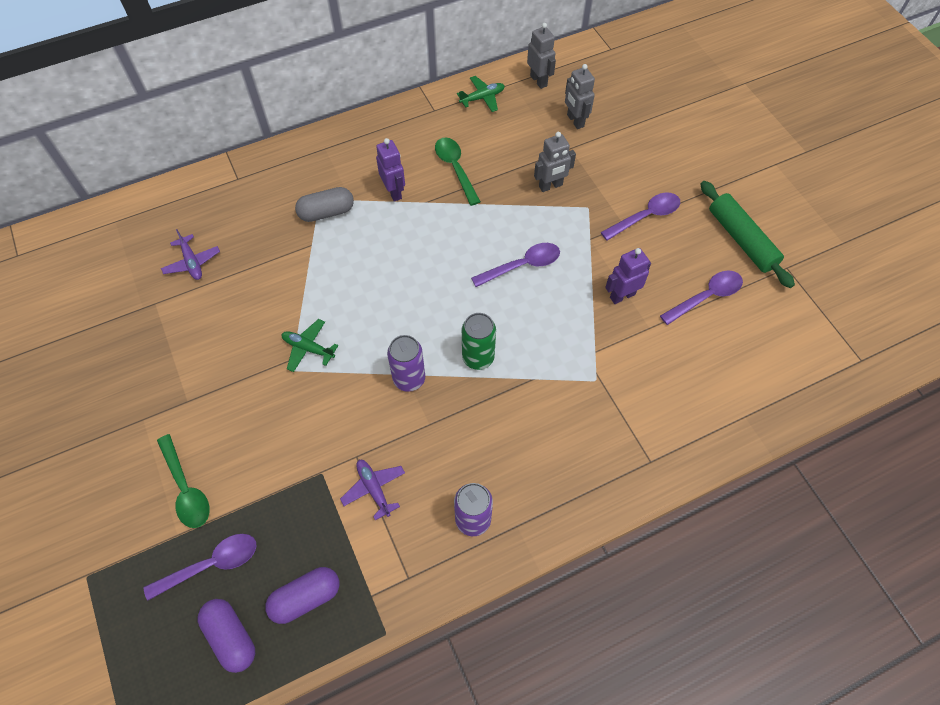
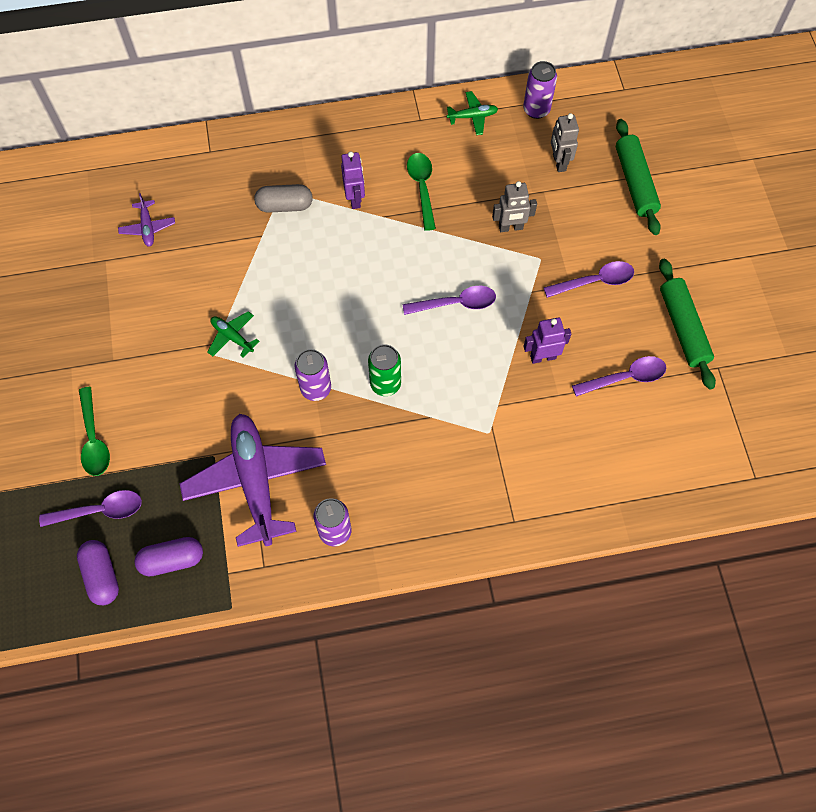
camera: 15 degrees right, 5 degrees up
purple plane [340,460,405,520] -> purple plane [180,414,326,547], size x2.28
grey robot [527,23,556,89] -> purple can [523,61,557,119]
none -> green rolling pin [616,119,661,235]

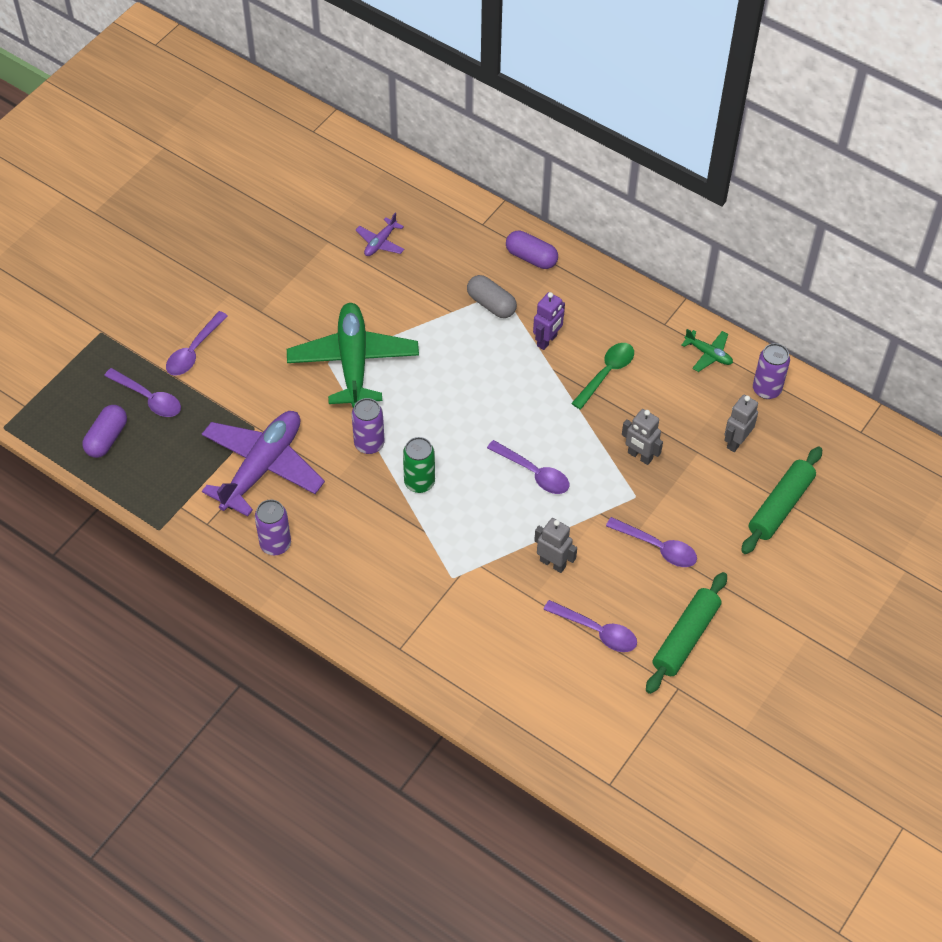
camera: 45 degrees right, 10 degrees down
green spoon [79,387,110,476] -> purple spoon [166,311,228,376]
purple capsule [134,537,203,576] -> purple capsule moved to [506,231,558,269]
green plane [208,311,259,358] -> green plane [287,303,419,408], size x2.28
purple robot [524,317,571,364] -> grey robot [534,518,577,573]

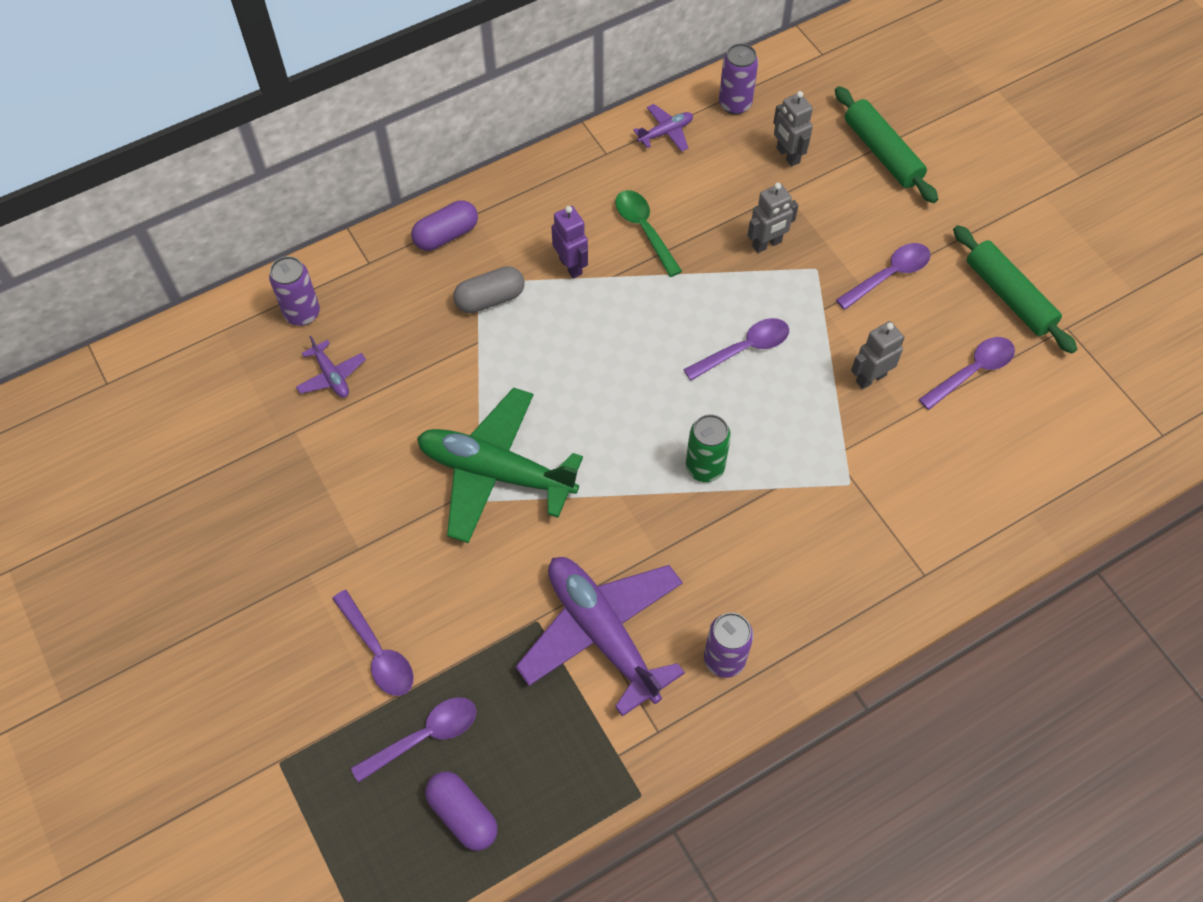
camera: 65 degrees left, 5 degrees up
purple can [352,398,385,454] -> purple can moved to [269,256,320,326]
green plane [681,329,733,372] -> purple plane [633,104,693,152]

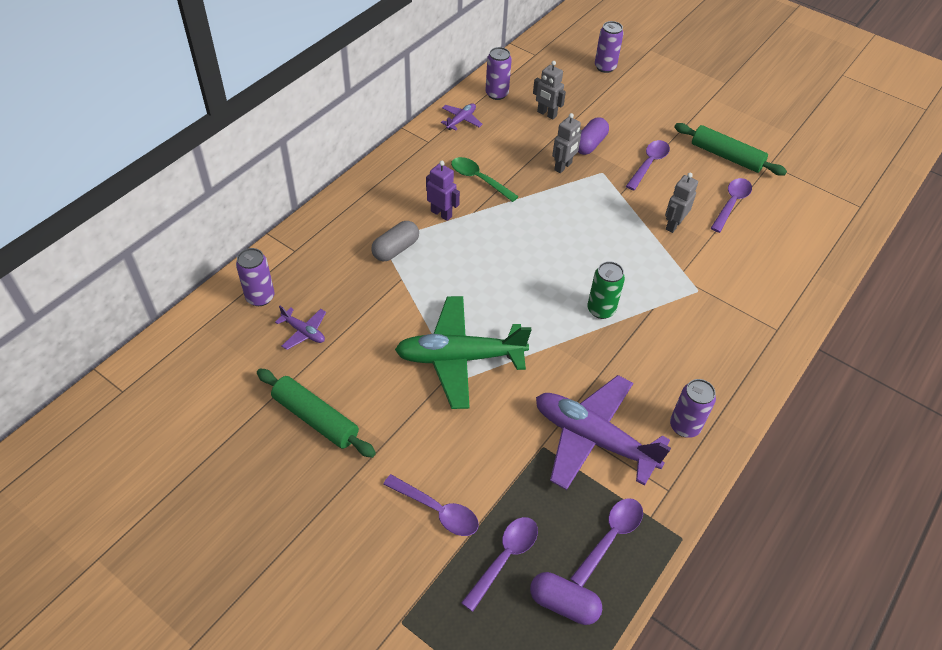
camera: 25 degrees left, 10 degrees down
purple capsule [411,200,478,251] -> purple capsule moved to [578,117,609,155]
purple spoon [683,318,789,381] -> purple spoon moved to [570,498,643,587]
green rolling pin [835,86,938,203] -> green rolling pin moved to [257,368,376,458]
none -> purple can [595,21,624,73]

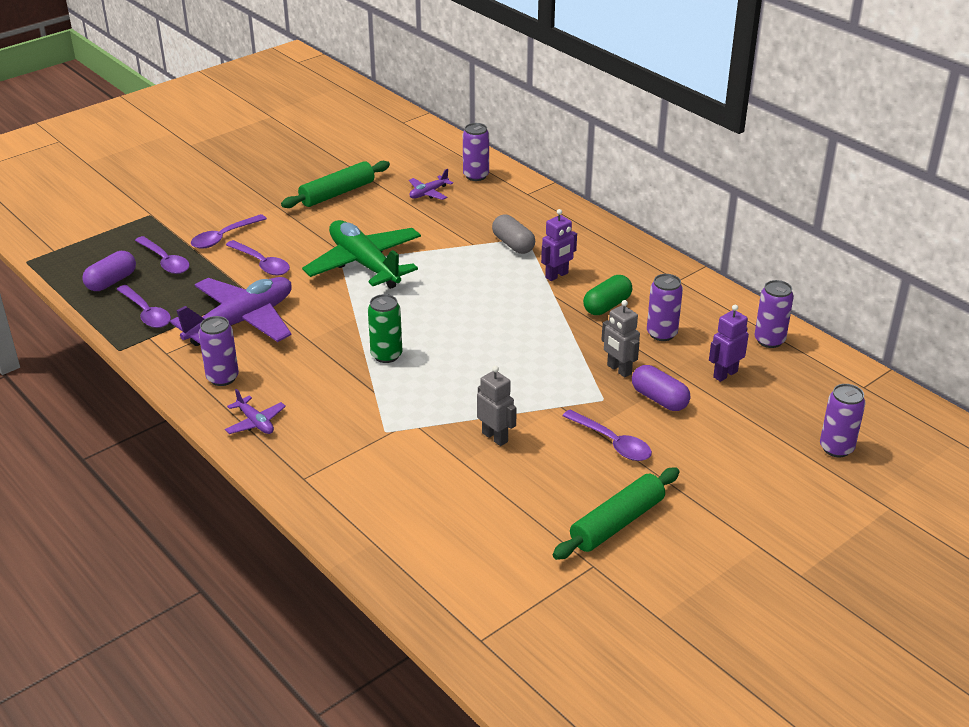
camera: 105 degrees right, 15 degrees down
green plane [395,296,532,409] -> green plane turned 45 degrees counterclockwise [302,220,421,289]
purple plane [441,103,483,131] -> purple plane moved to [225,389,286,434]
green spoon [451,157,519,202] -> green capsule [583,275,632,315]
grey robot [533,61,566,120] -> purple robot [709,305,749,382]
purple spoon [711,178,752,233] -> purple spoon moved to [226,240,290,276]
none -> purple can [647,274,683,341]

